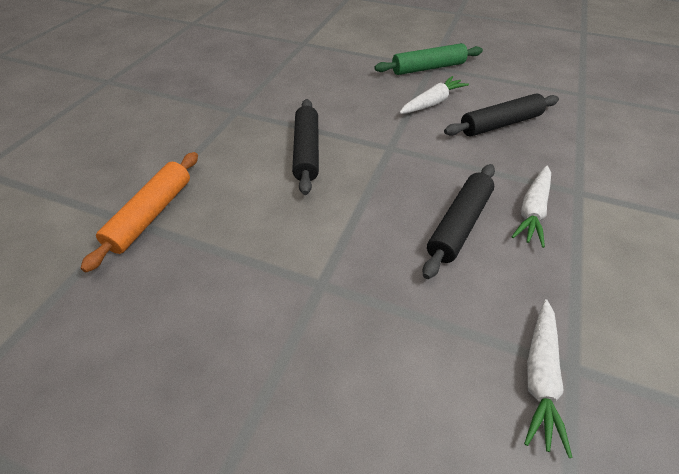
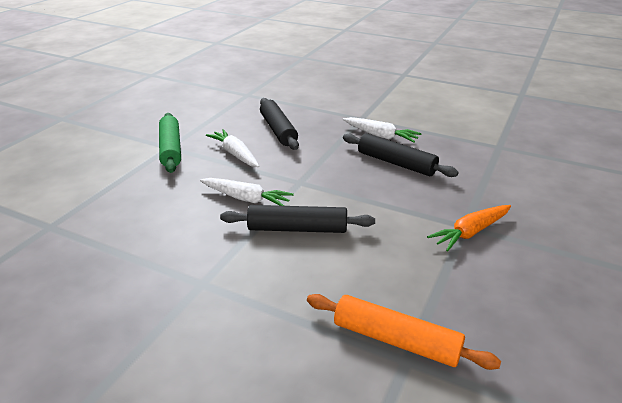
camera: 85 degrees left, 15 degrees down
white carrot [524,299,572,458] -> white carrot moved to [200,178,294,206]
none -> orange carrot [427,205,511,251]

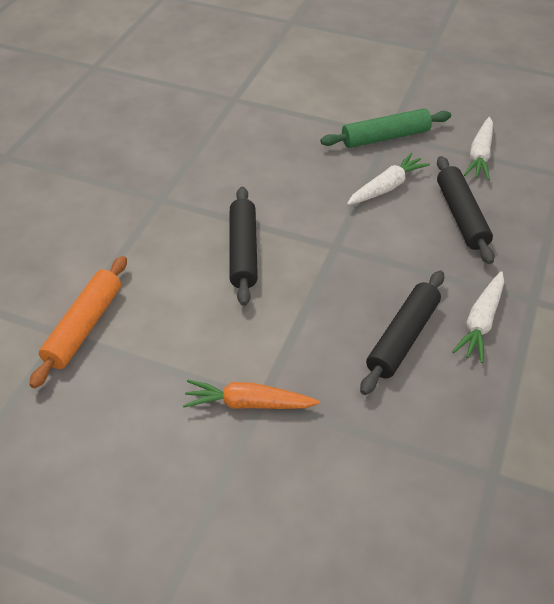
camera: 85 degrees right, 15 degrees up
white carrot [200,178,294,206] -> white carrot moved to [464,117,493,180]
black rolling pin [260,98,299,150] -> black rolling pin turned 75 degrees counterclockwise [437,156,495,264]
orange carrot [427,205,511,251] -> orange carrot turned 45 degrees counterclockwise [183,380,320,409]

